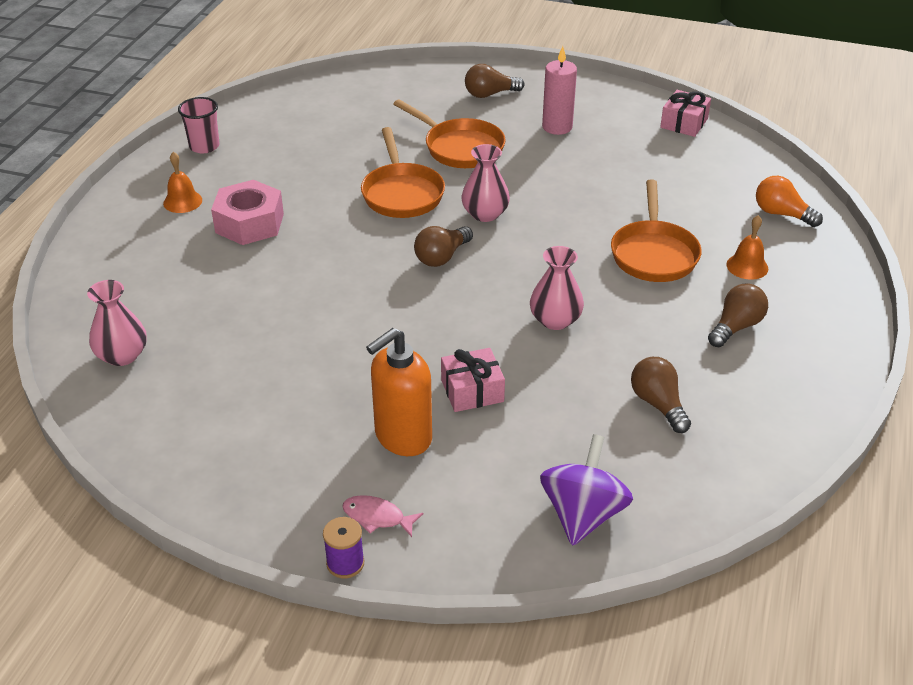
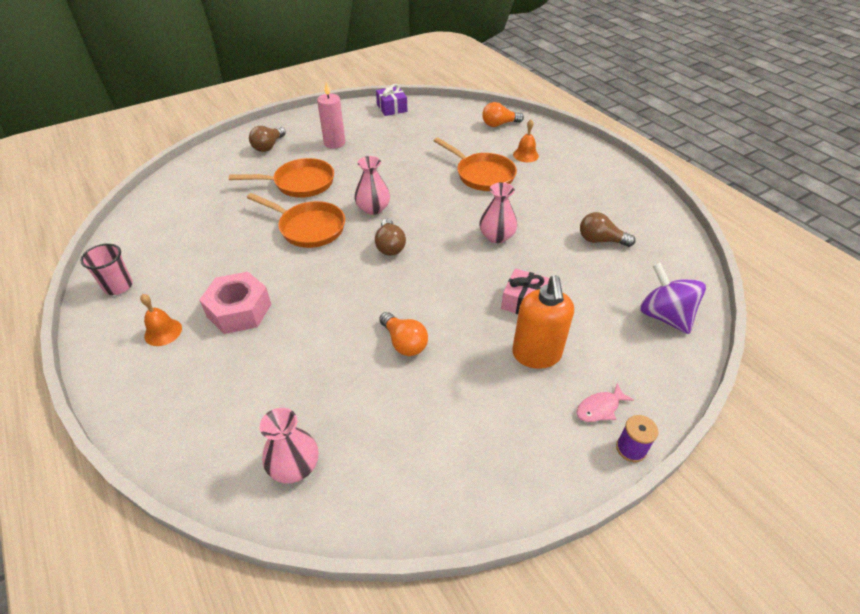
camera: 50 degrees left, 5 degrees up
pink gift [660,90,711,137] -> purple gift [376,84,407,116]
brown light bulb [708,283,768,347] -> none
none -> orange light bulb [379,312,428,356]

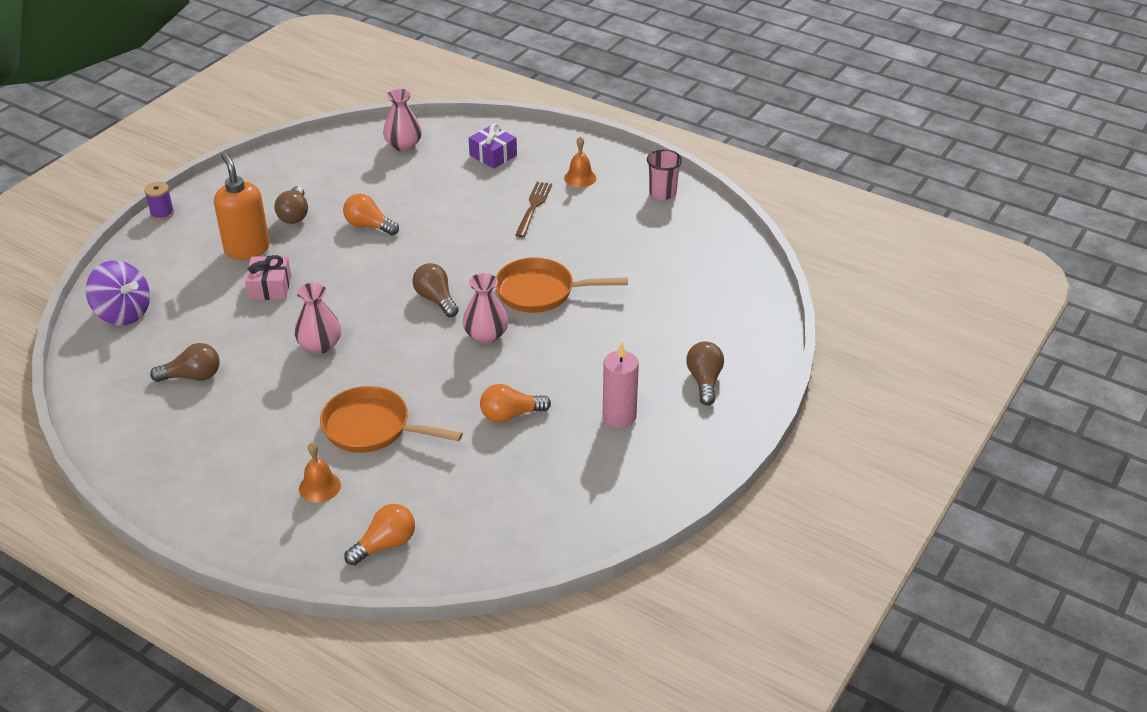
camera: 155 degrees right, 5 degrees down
pink nut [199,272,271,334] -> brown fork [515,182,552,237]
orange pan [229,158,334,198] -> none
purple gift [376,84,407,116] -> purple gift moved to [469,123,517,169]
pink fish [576,383,634,422] -> none
none -> brown light bulb [274,186,308,224]
none -> orange light bulb [480,384,551,423]

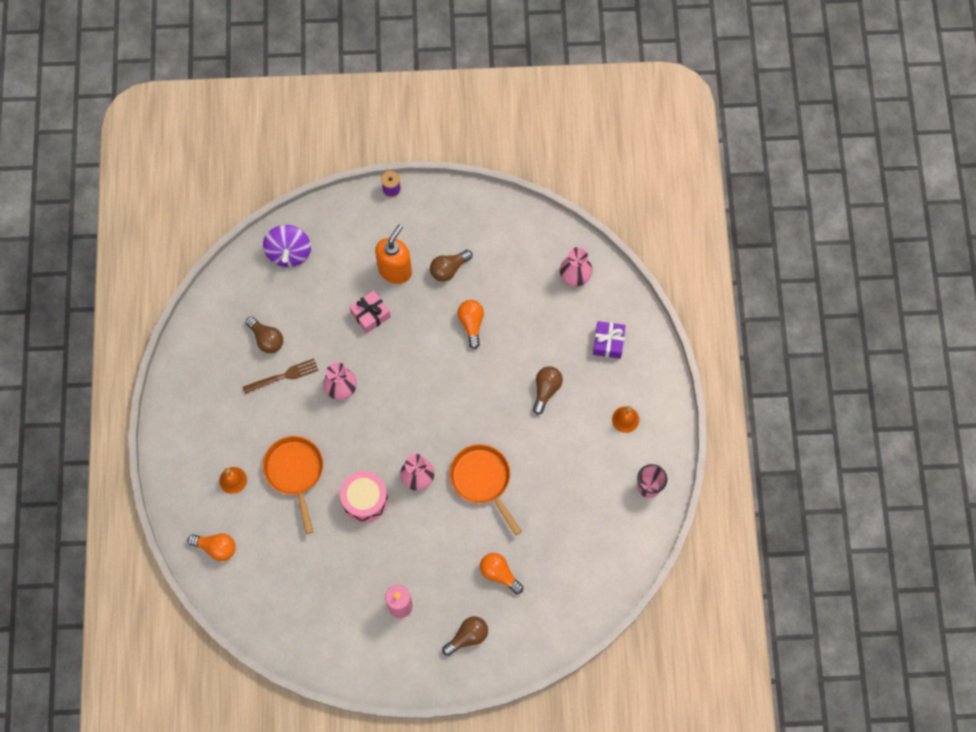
camera: 55 degrees right, 30 degrees up
brown light bulb [413,263,459,317] -> brown light bulb moved to [533,366,563,415]
orange light bulb [480,384,551,423] -> orange light bulb moved to [480,553,523,594]
brown fork [515,182,552,237] -> brown fork moved to [243,358,319,394]
none -> pink drum [340,471,388,523]

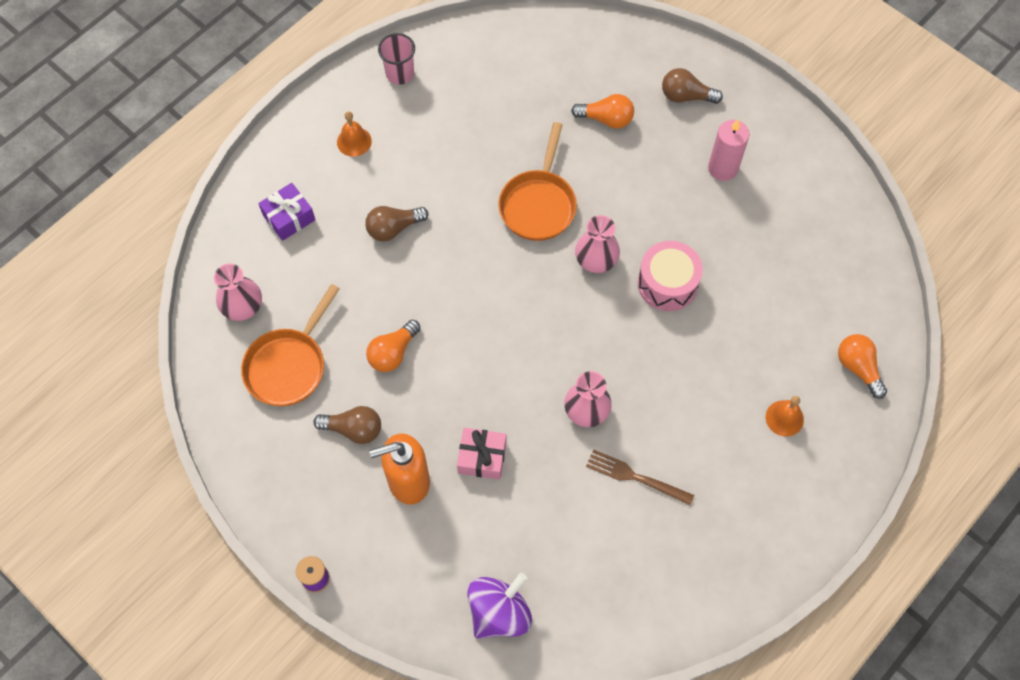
camera: 135 degrees left, 5 degrees down
brown light bulb [246,316,283,353] -> none
orange pan [263,436,323,534] -> orange pan moved to [241,284,340,406]
orange light bulb [480,553,523,594] -> orange light bulb turned 75 degrees counterclockwise [571,94,634,128]

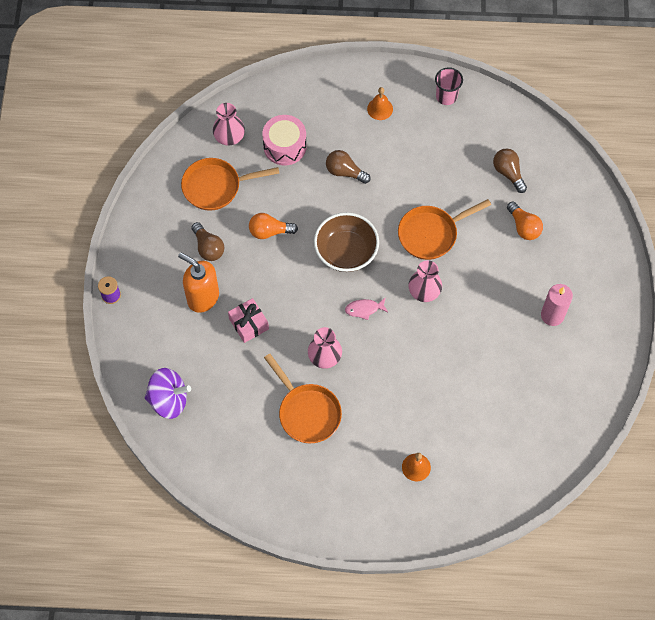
camera: 50 degrees right, 0 degrees up
purple gift [258,183,315,241] -> none
brown fork [586,449,694,505] -> orange pan [264,354,342,443]
pink drum [638,241,703,311] -> pink drum moved to [262,115,307,165]
brown light bulb [662,68,723,104] -> brown light bulb moved to [493,148,527,193]
orange light bulb [838,334,887,399] -> none
none -> brown bowl [314,212,379,272]
none -> pink fish [345,297,388,320]

